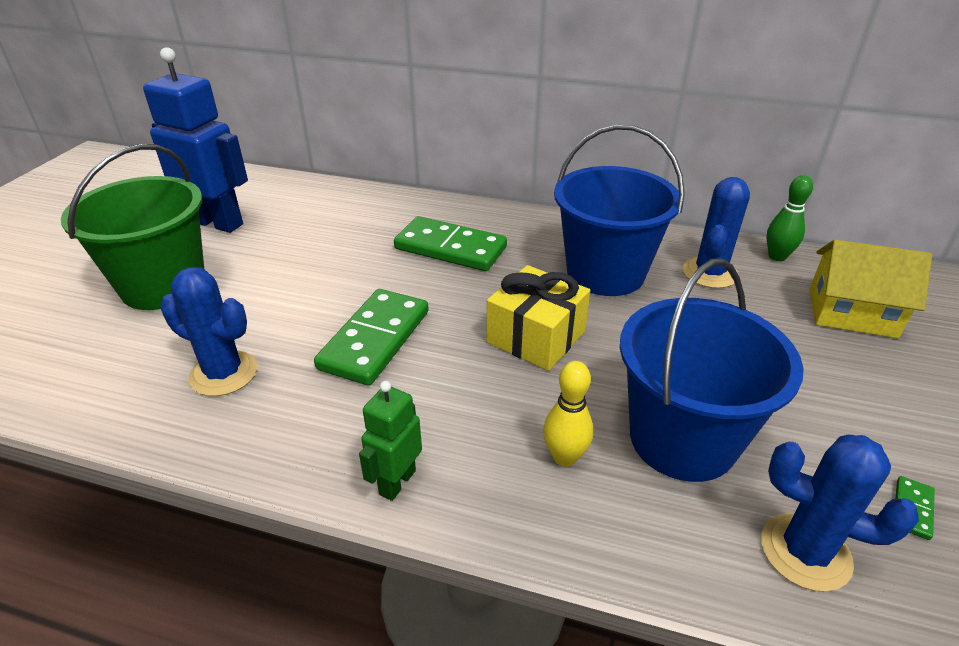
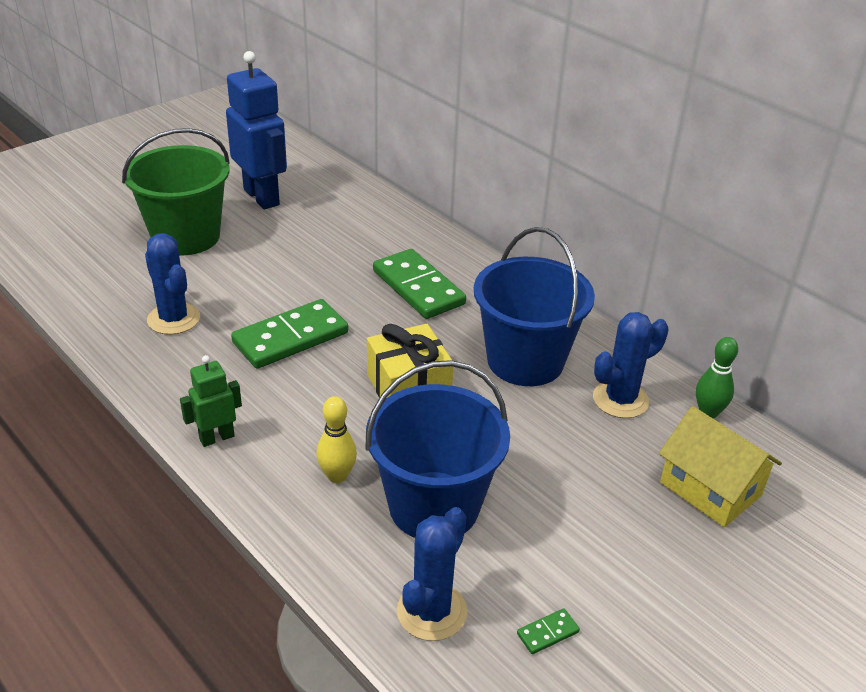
camera: 30 degrees right, 0 degrees up
blue cactus [761,435,919,592] -> blue cactus turned 60 degrees clockwise [397,507,467,641]

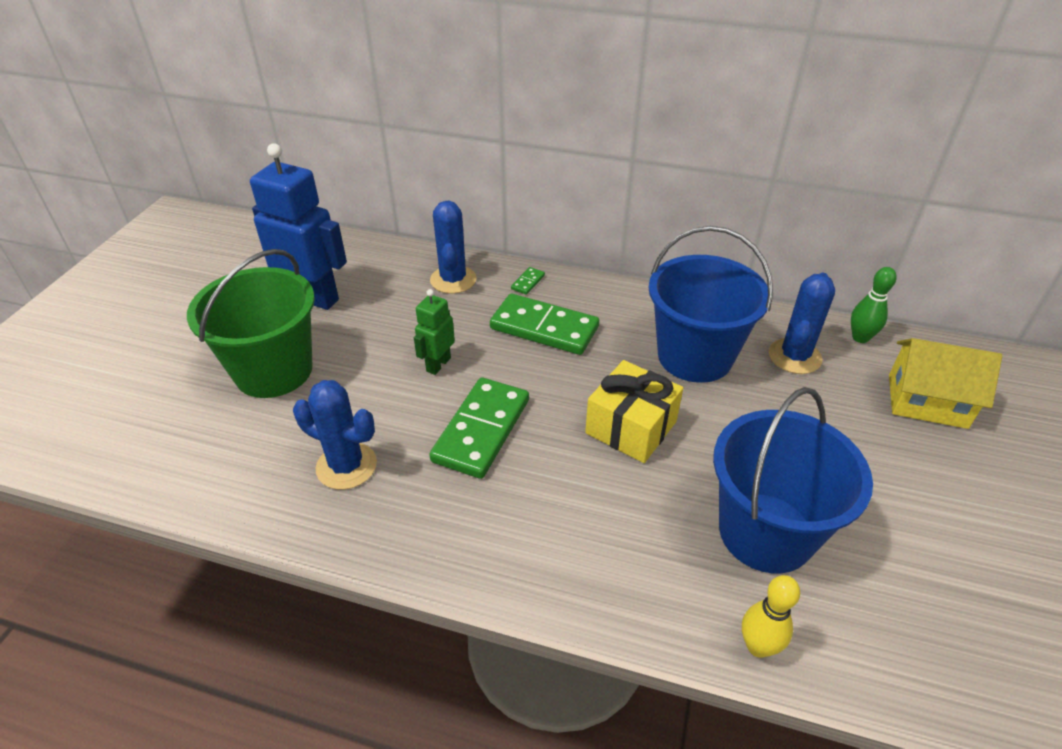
camera: 30 degrees left, 5 degrees up
green robot [180,355,242,447] -> green robot moved to [414,289,455,375]
yellow bowling pin [316,396,357,483] -> yellow bowling pin moved to [742,575,800,658]
blue cactus [397,507,467,641] -> blue cactus moved to [430,201,476,294]
green domino [517,608,580,654] -> green domino moved to [511,267,545,295]

